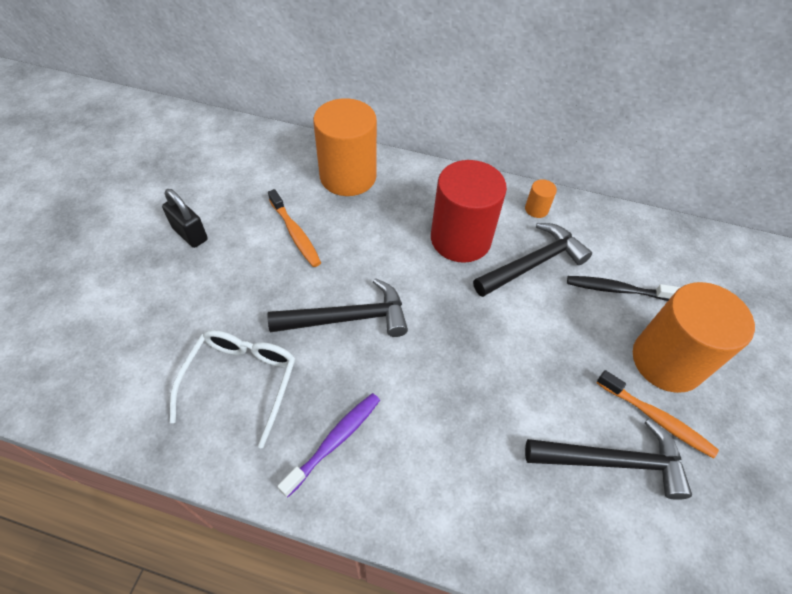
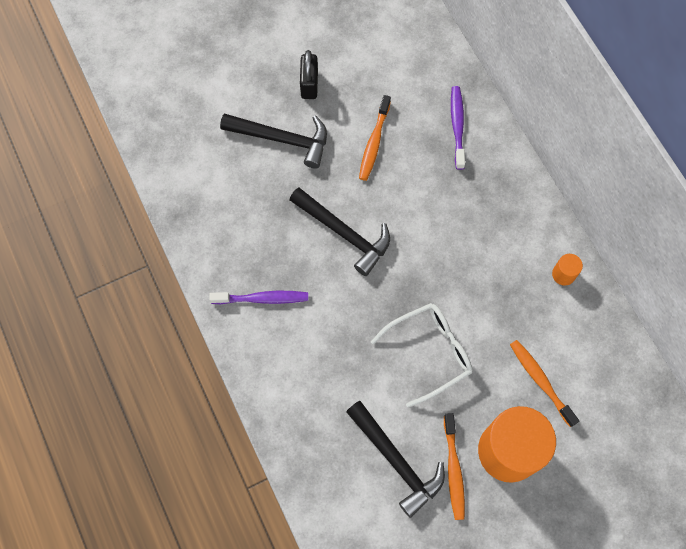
camera: 50 degrees right, 15 degrees up
white glasses [170,330,295,448] -> white glasses moved to [371,303,473,408]
orange cylinder [313,98,377,196] -> purple toothbrush [451,86,465,170]
red cylinder [431,160,507,263] -> none
black hammer [473,223,592,297] -> black hammer moved to [220,113,327,169]
black toothbrush [567,276,681,301] -> orange toothbrush [510,340,579,427]

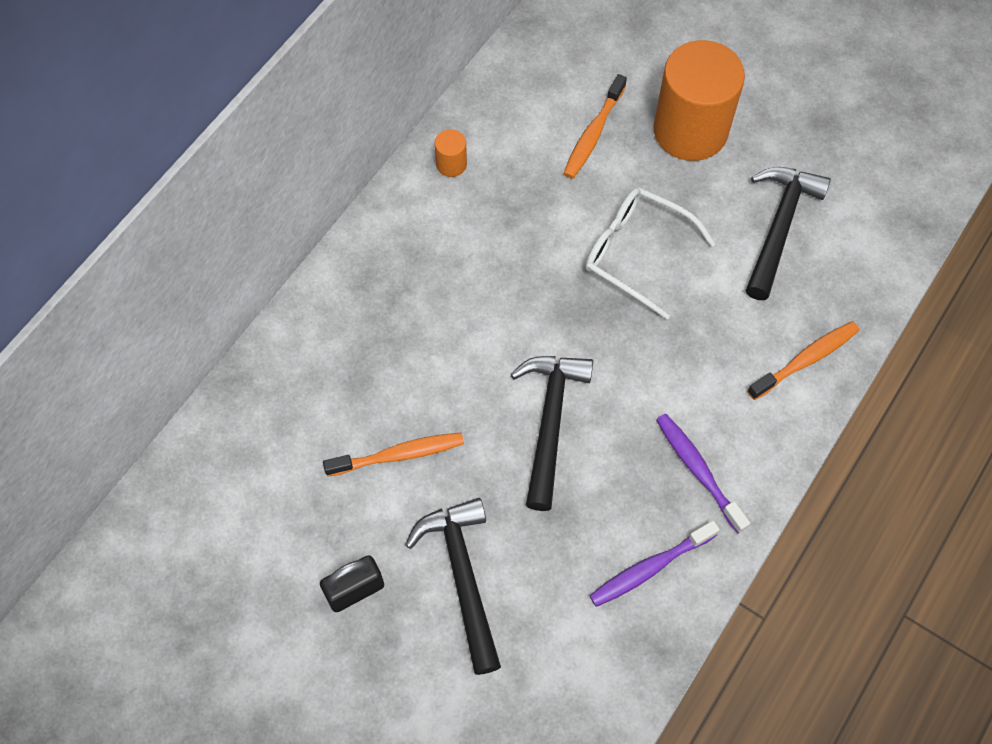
camera: 120 degrees left, 5 degrees down
orange toothbrush [444,413,465,520] -> orange toothbrush moved to [747,321,860,400]
purple toothbrush [451,86,465,170] -> purple toothbrush moved to [589,521,720,607]

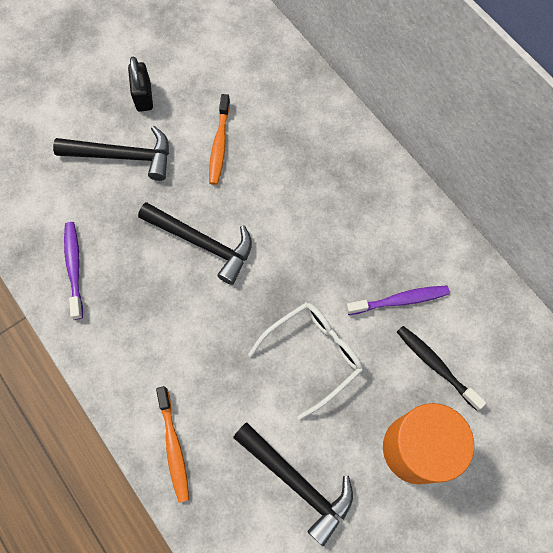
camera: 110 degrees right, 5 degrees up
orange cylinder [435,129,467,177] -> none
orange toothbrush [563,74,627,179] -> black toothbrush [397,326,486,411]
purple toothbrush [656,413,750,533] -> purple toothbrush moved to [346,285,450,315]

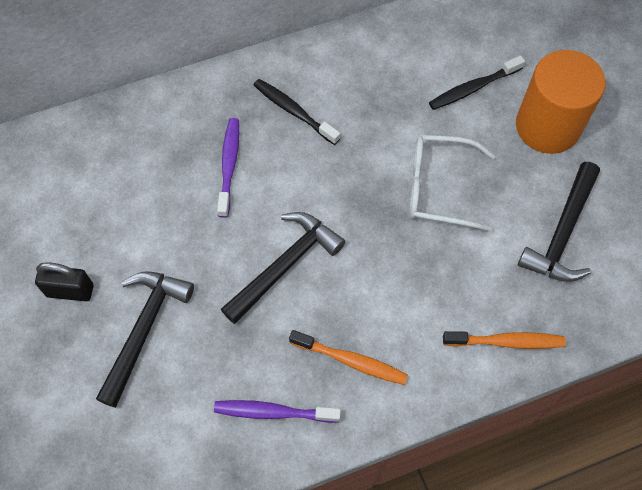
camera: 75 degrees left, 5 degrees down
orange toothbrush [209,94,230,185] -> orange toothbrush moved to [289,330,408,385]
black hammer [233,422,353,546] -> black hammer turned 150 degrees clockwise [518,162,600,282]
white glasses [248,302,363,420] -> white glasses turned 60 degrees counterclockwise [409,135,495,232]
purple toothbrush [346,285,450,315] -> purple toothbrush moved to [217,118,239,218]
none -> black toothbrush [254,79,340,145]

